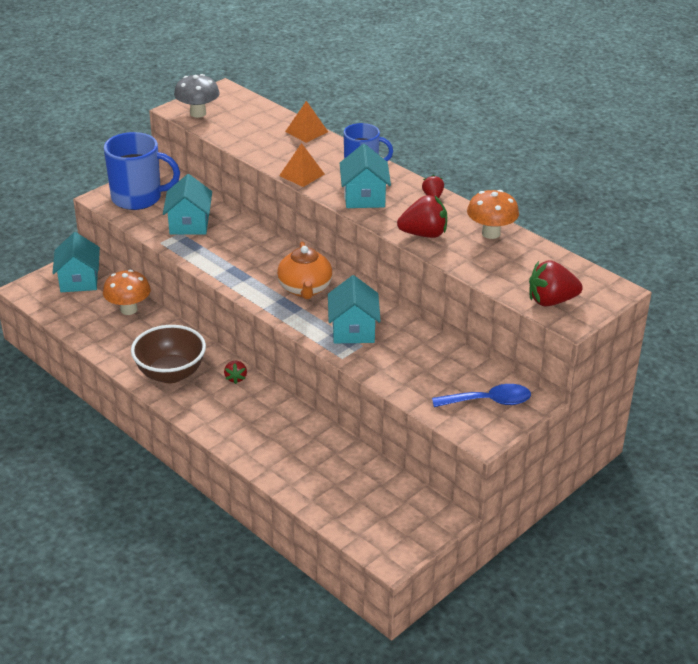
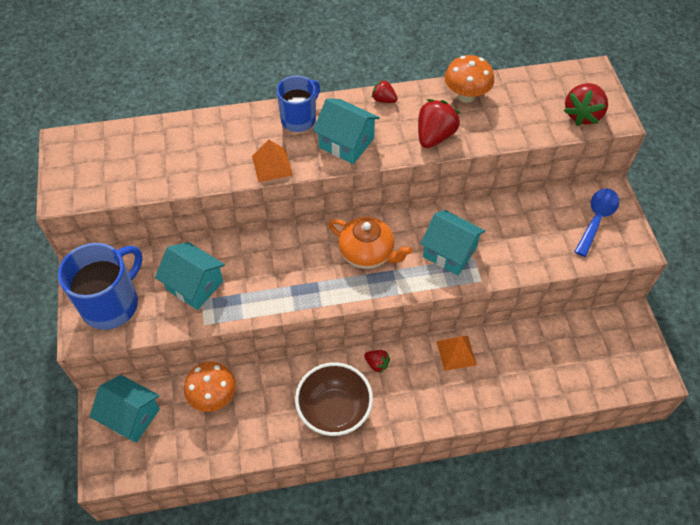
camera: 55 degrees left, 20 degrees up
grey mushroom [174,74,220,118] -> none
orange pyramid [285,101,328,143] -> orange pyramid moved to [436,336,477,371]

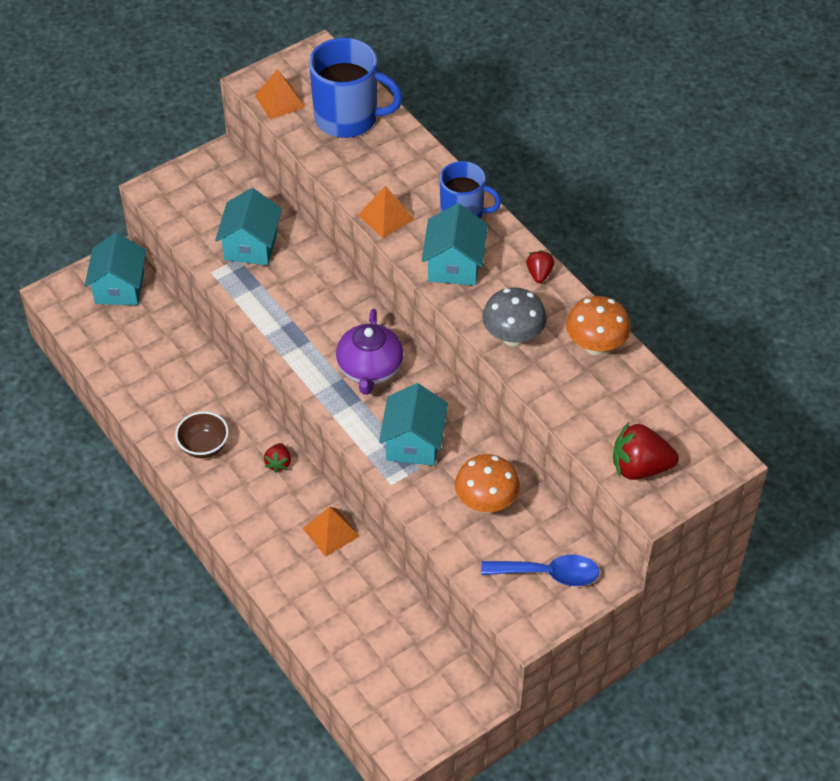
camera: 65 degrees right, 5 degrees down
blue mug [58,243,142,330] -> blue mug moved to [309,38,403,138]
orange mushroom [184,362,236,412] -> orange mushroom moved to [455,454,520,513]
brown bowl [295,362,373,436] -> brown bowl [175,411,229,458], size x0.61
orange teapot [328,217,412,269] -> purple teapot [336,309,403,395]
red strawberry [418,99,460,148] -> grey mushroom [482,287,547,346]
none -> orange pyramid [255,69,305,120]

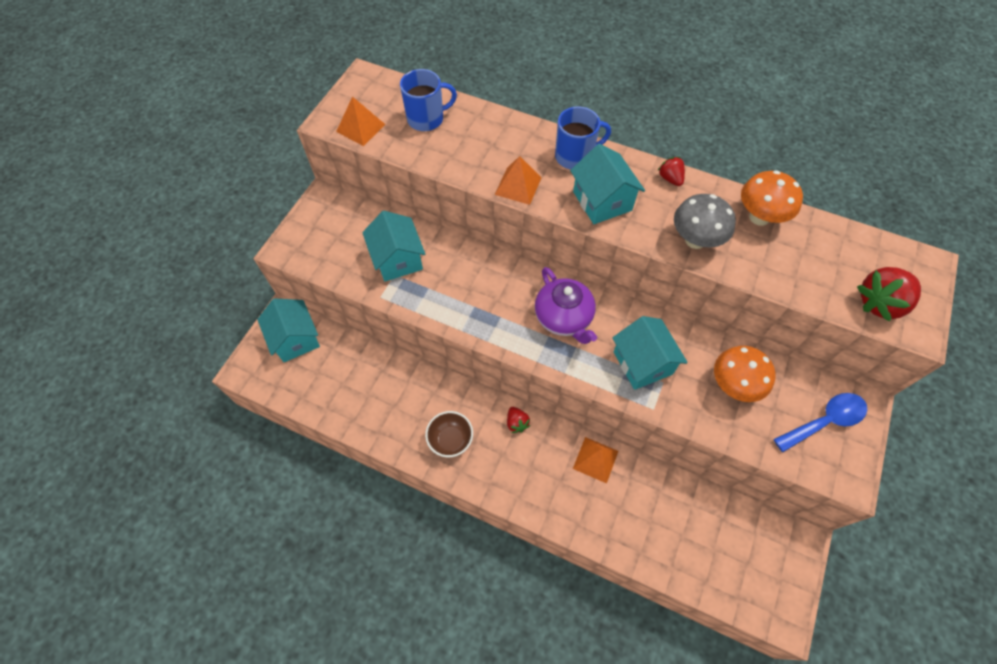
camera: 30 degrees left, 10 degrees up
blue mug [309,38,403,138] -> blue mug [400,69,457,131], size x0.65

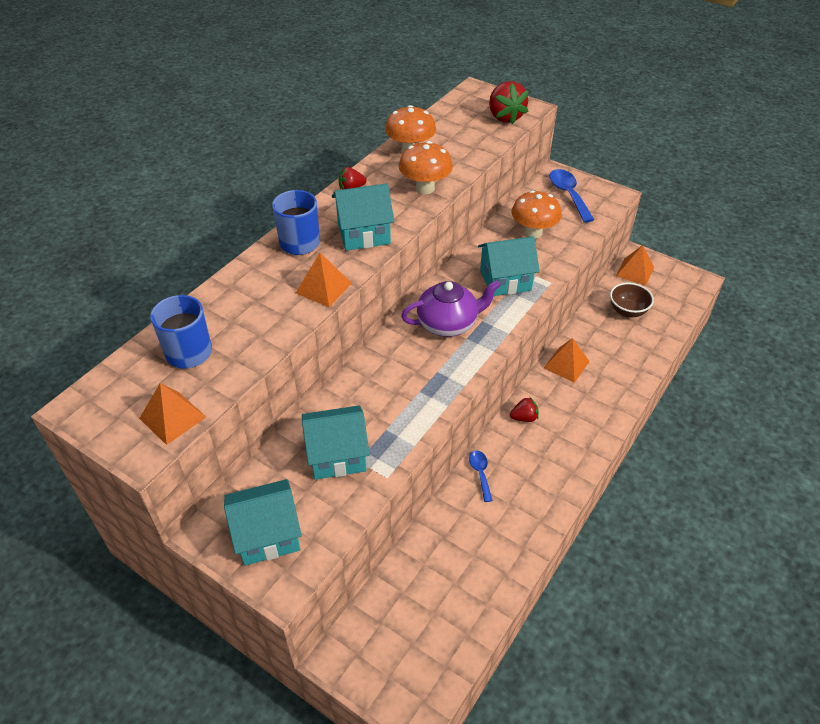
camera: 80 degrees left, 15 degrees down
turquoise house [257,298,320,362] -> turquoise house moved to [224,479,302,566]
brown bowl [425,411,473,457] -> brown bowl moved to [610,282,654,317]
grey mushroom [674,194,736,249] -> orange mushroom [399,141,453,194]
none -> blue spoon [469,451,493,502]
none -> orange pyramid [616,245,654,286]

